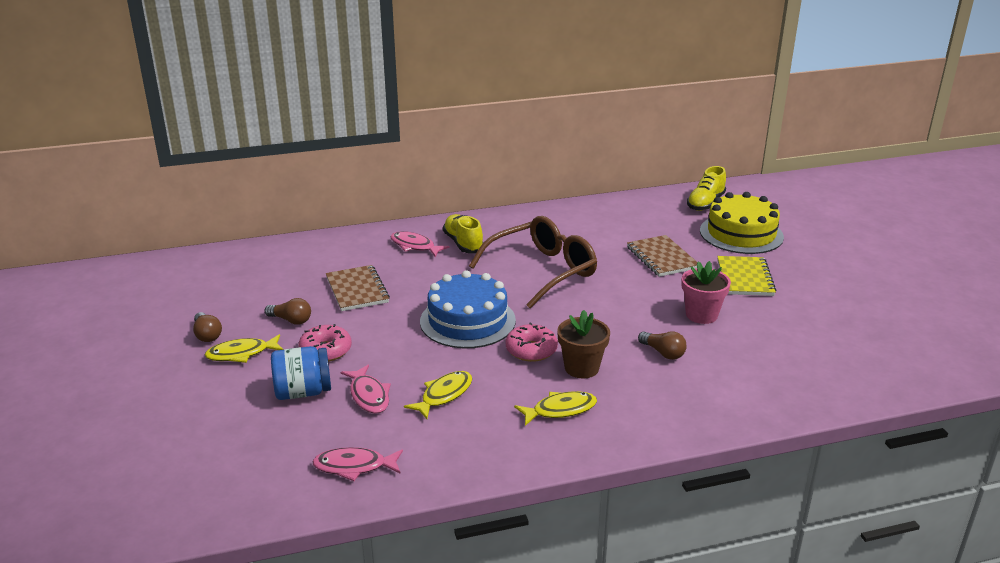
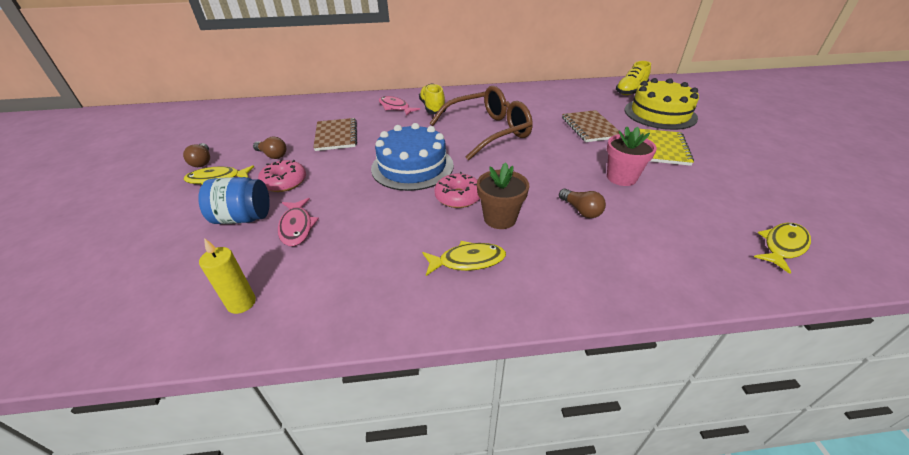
camera: 10 degrees right, 10 degrees up
pink fish [312,447,403,481] -> yellow candle [199,238,256,314]
yellow fish [404,371,472,419] -> yellow fish moved to [754,223,811,274]

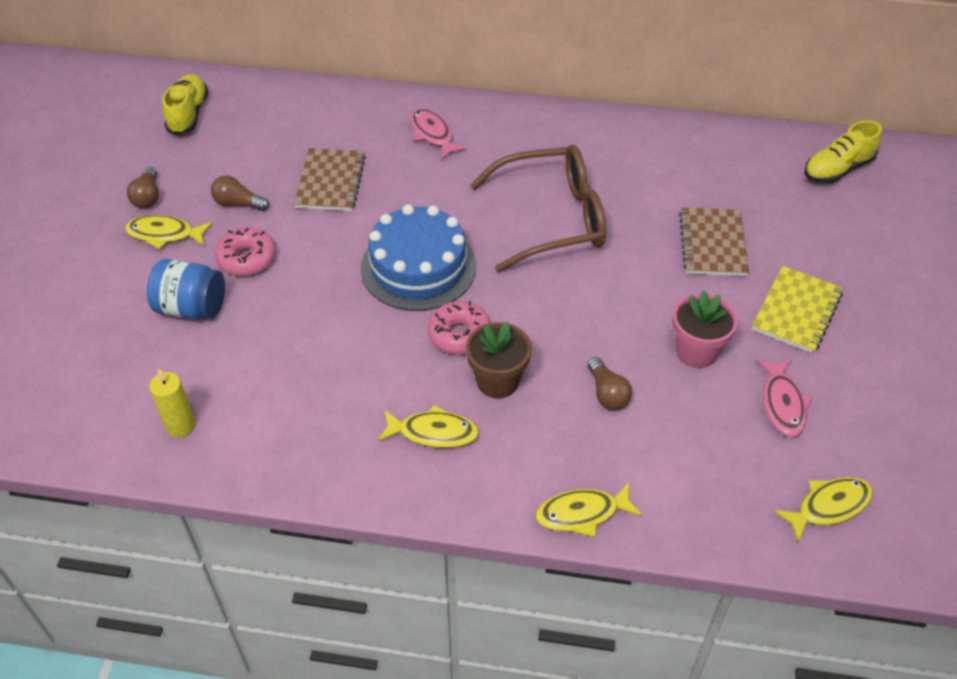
camera: 15 degrees right, 10 degrees up
brown light bulb [253,136,286,159] -> brown light bulb turned 150 degrees clockwise [211,176,269,211]
pink fish [278,198,319,246] -> pink fish moved to [756,359,812,437]
yellow shoe [419,83,446,114] -> yellow shoe moved to [162,74,208,136]
yellow cake [624,78,699,130] -> none
none -> yellow fish [536,482,642,537]

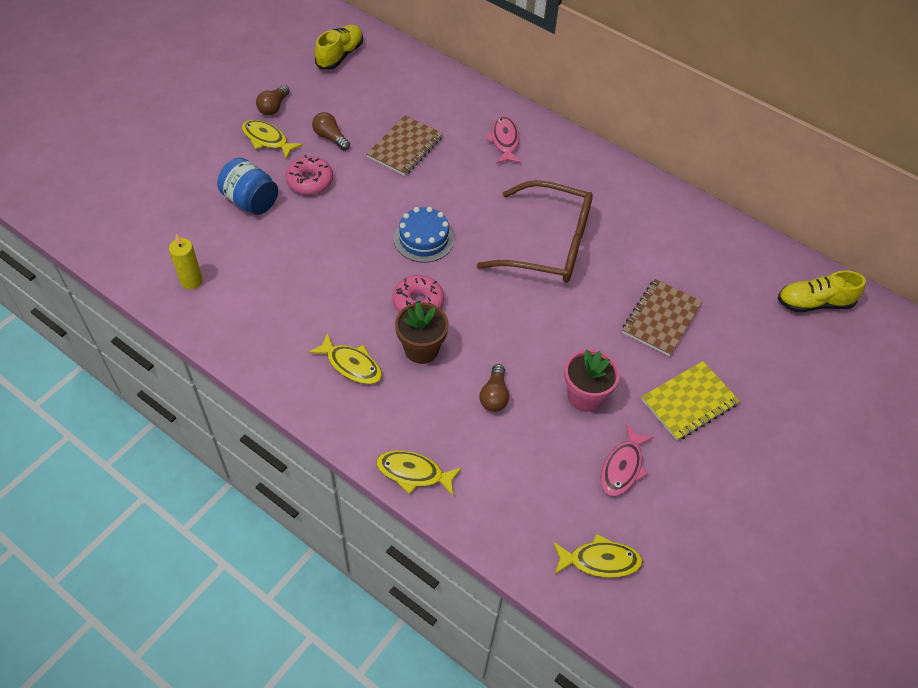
camera: 25 degrees right, 5 degrees up
blue cake [361,205,476,311] -> blue cake [394,207,454,263], size x0.64

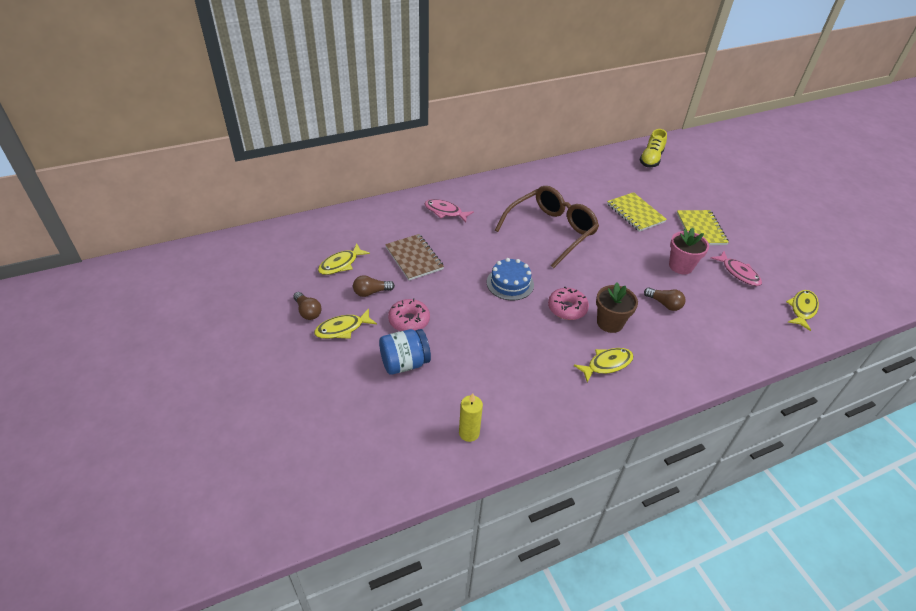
camera: 60 degrees left, 10 degrees down
yellow shoe [315,25,363,70] -> none
yellow fish [376,451,462,496] -> yellow fish moved to [318,244,370,275]
brown notebook [622,279,702,356] -> yellow notebook [607,192,667,232]

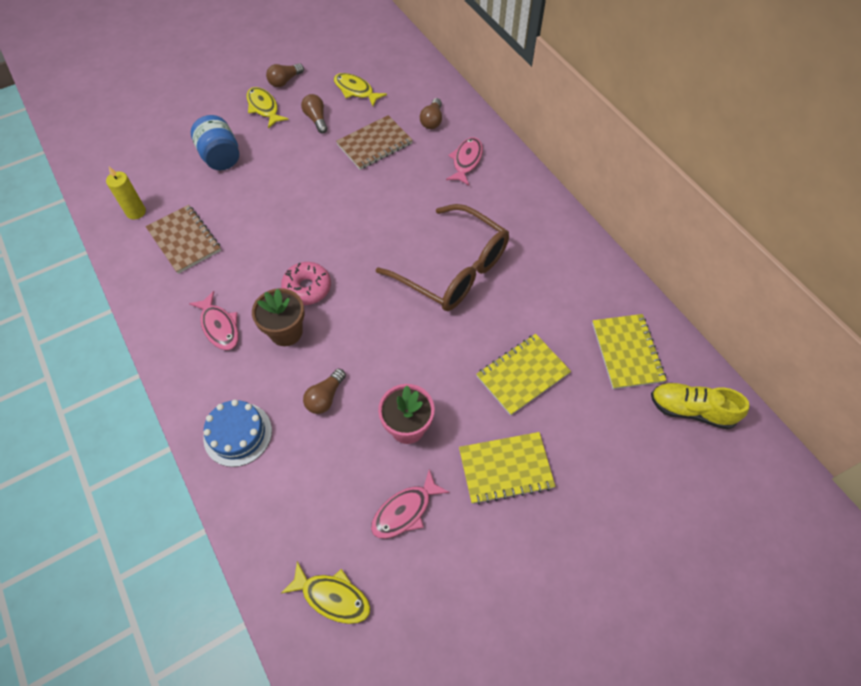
camera: 85 degrees right, 15 degrees up
pink donut [388,298,430,331] -> none
blue cake [487,258,534,301] -> blue cake moved to [203,399,272,467]
yellow fish [573,348,634,382] -> pink fish [189,291,239,350]
none -> brown notebook [146,205,221,274]
none -> brown light bulb [420,98,442,129]
none -> yellow notebook [592,314,666,389]

